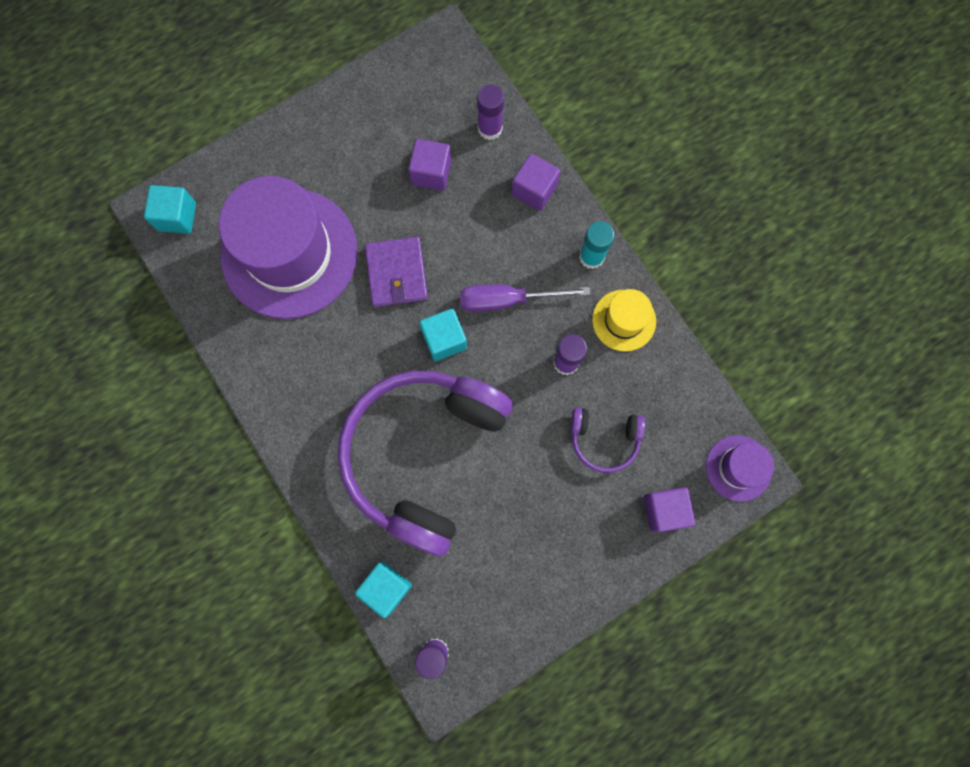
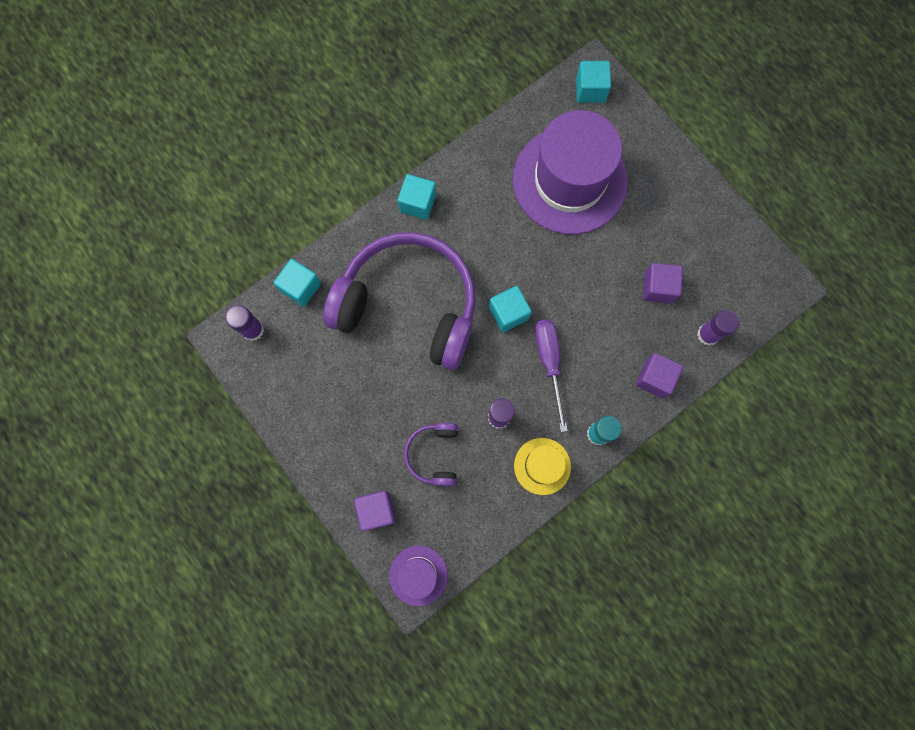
camera: 85 degrees right, 0 degrees up
purple wallet [365,237,428,307] -> none
none -> turquoise cube [398,174,436,220]

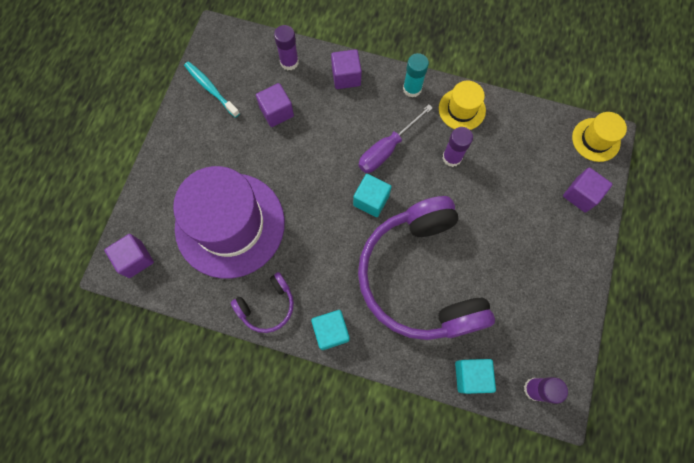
camera: 125 degrees left, 5 degrees down
purple hat [389,545,448,606] -> yellow hat [572,112,627,162]
purple headphones [404,423,458,486] -> purple headphones moved to [231,272,294,333]
turquoise cube [576,61,611,103] -> purple cube [104,234,154,278]
none -> turquoise toothbrush [184,62,240,118]

